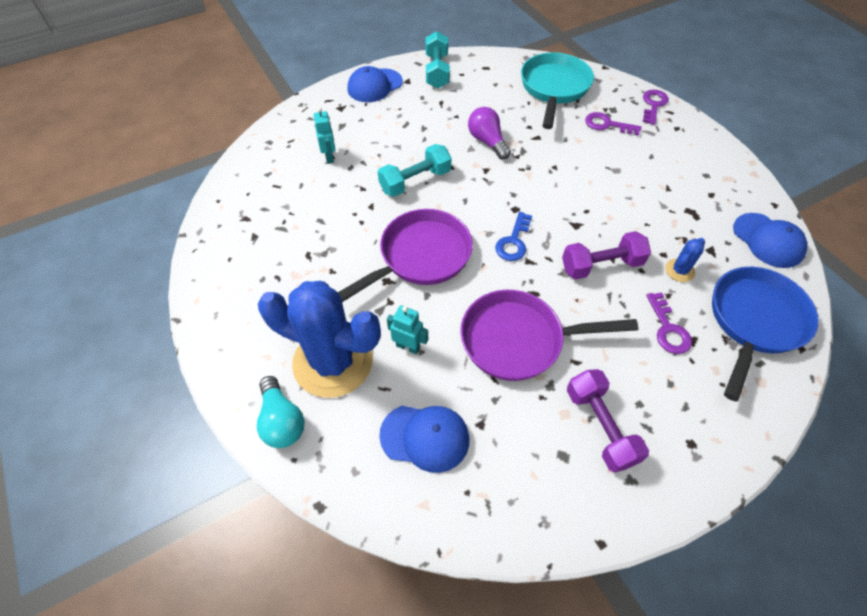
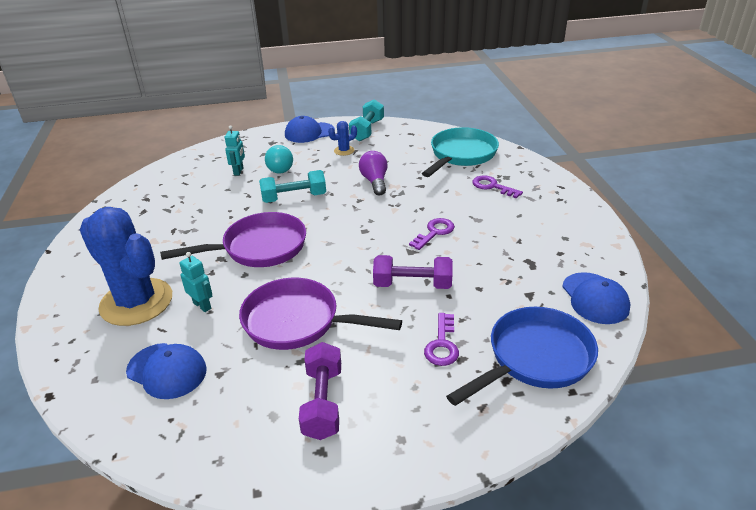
camera: 20 degrees right, 20 degrees down
turquoise light bulb [257,376,305,448] -> turquoise light bulb moved to [265,145,293,173]
blue key [495,212,532,261] -> none
purple key [643,90,669,125] -> purple key moved to [409,218,455,250]
blue cactus [665,238,705,282] -> blue cactus moved to [328,121,357,156]

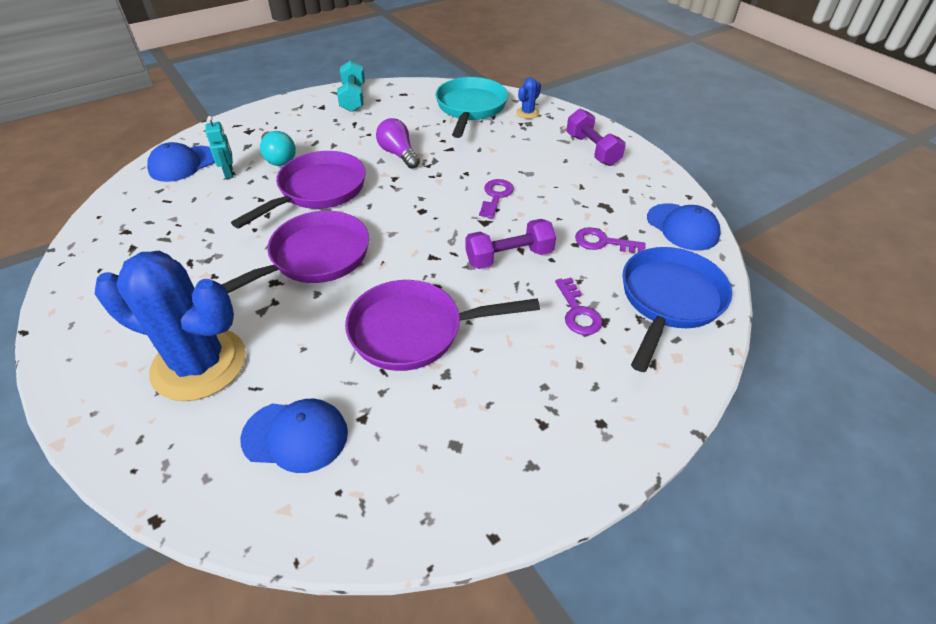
camera: 25 degrees left, 10 degrees up
turquoise robot [179,252,212,312] -> none
turquoise dumbbell [259,170,326,203] -> purple pan [231,151,366,229]
blue cap [285,116,335,143] -> blue cap moved to [147,142,215,182]
purple dumbbell [299,342,341,440] -> purple dumbbell moved to [566,108,626,166]
blue cactus [328,121,357,156] -> blue cactus moved to [516,78,541,119]
purple key [472,175,523,198] -> purple key moved to [575,227,646,253]

